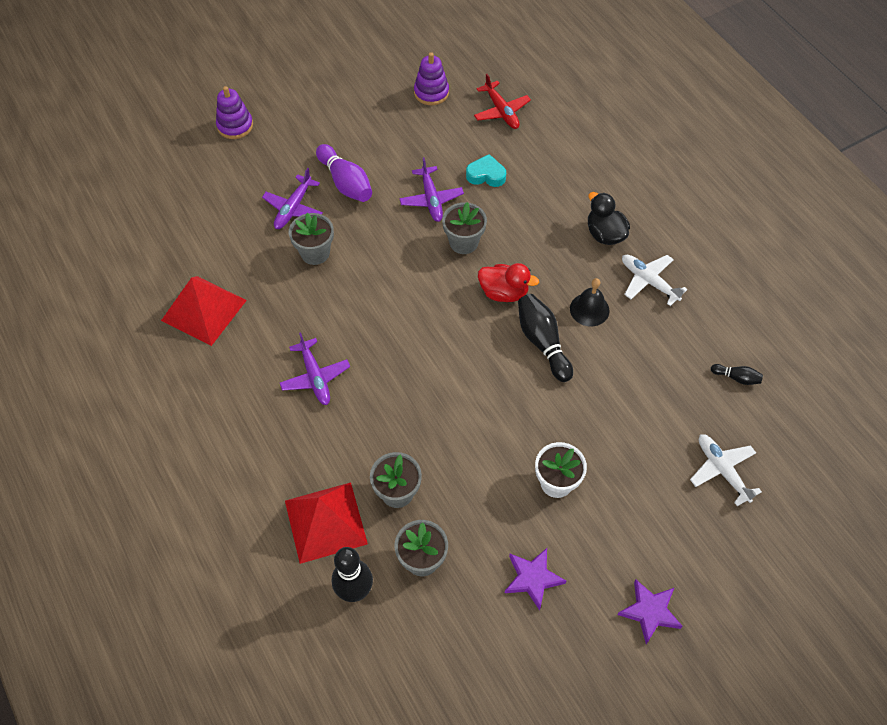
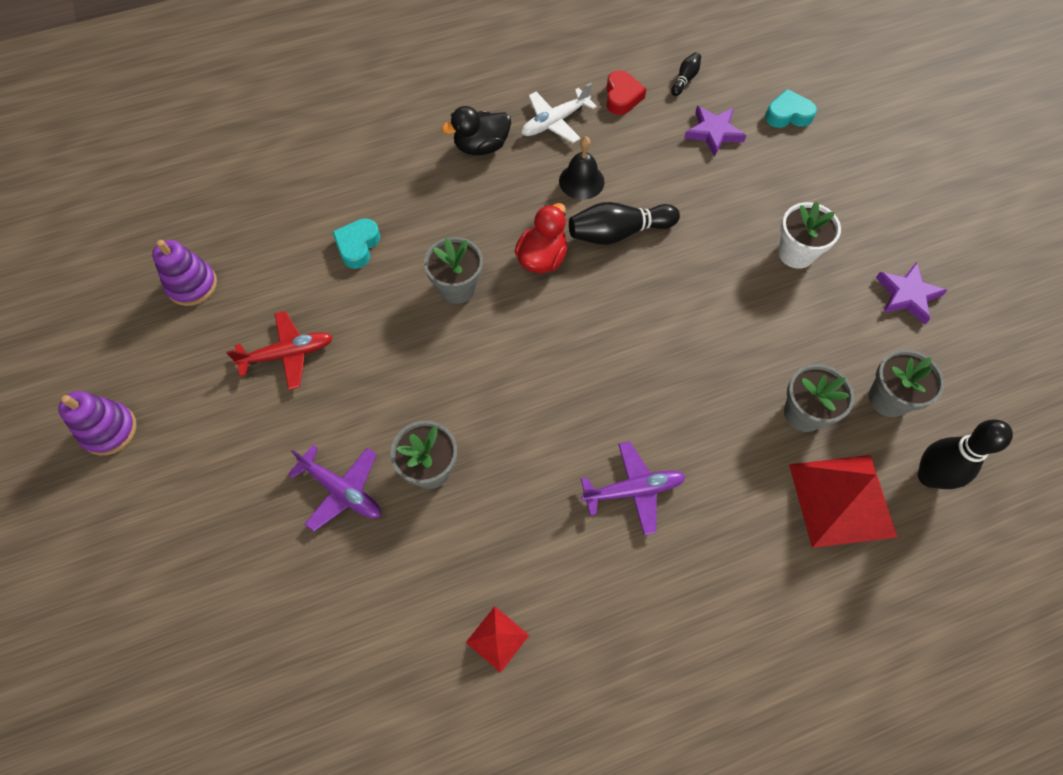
camera: 80 degrees left, 5 degrees up
red pyramid [161,276,247,346] -> red pyramid [466,606,529,673], size x0.49
purple stacking toy [216,86,253,139] -> purple stacking toy moved to [58,391,137,456]
purple bowling pin [316,144,372,202] -> none
purple plane [399,157,464,222] -> none
red plane [474,74,531,129] -> red plane moved to [226,311,333,390]
purple star [618,580,683,644] -> purple star moved to [684,106,747,157]
white plane [690,434,762,506] -> turquoise heart [765,89,817,128]
none -> red heart [606,70,646,115]

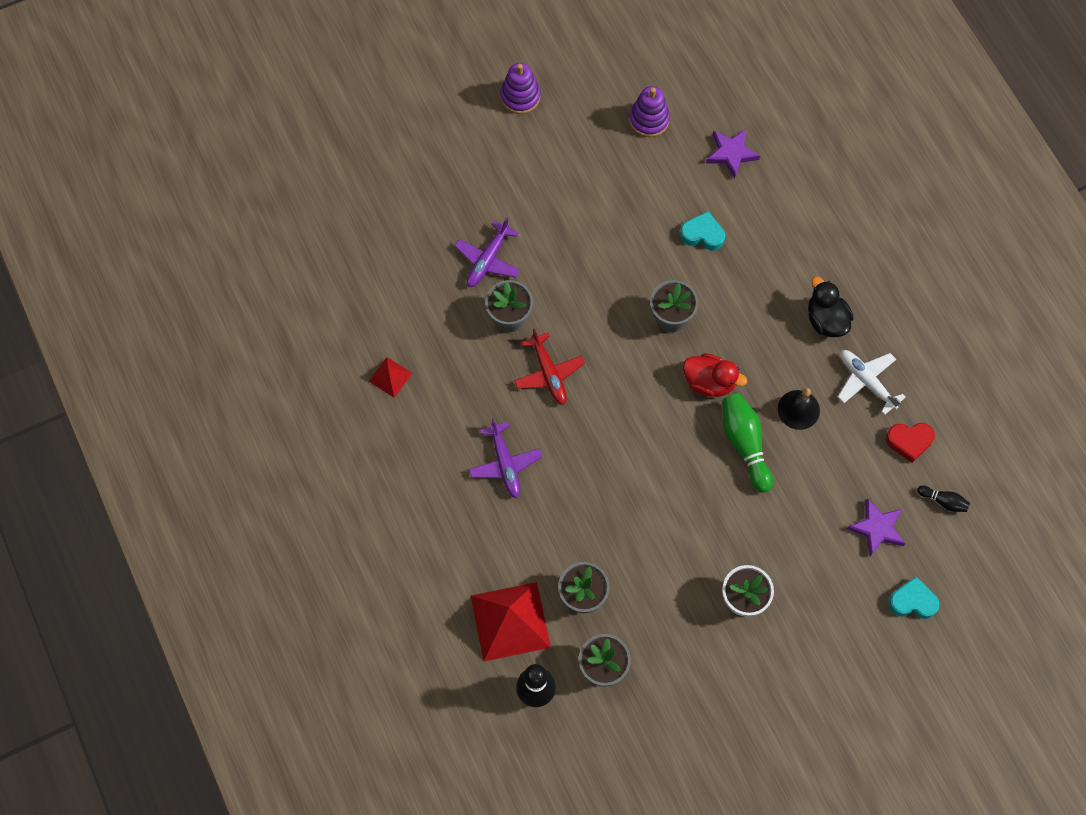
camera: 85 degrees right, 5 degrees up
red plane [226,311,333,390] -> red plane moved to [514,328,585,405]
black bowling pin [569,202,680,245] -> green bowling pin [723,393,773,493]
turquoise heart [765,89,817,128] -> turquoise heart turned 75 degrees counterclockwise [888,577,939,619]
purple star [876,262,948,324] -> purple star moved to [706,129,760,179]

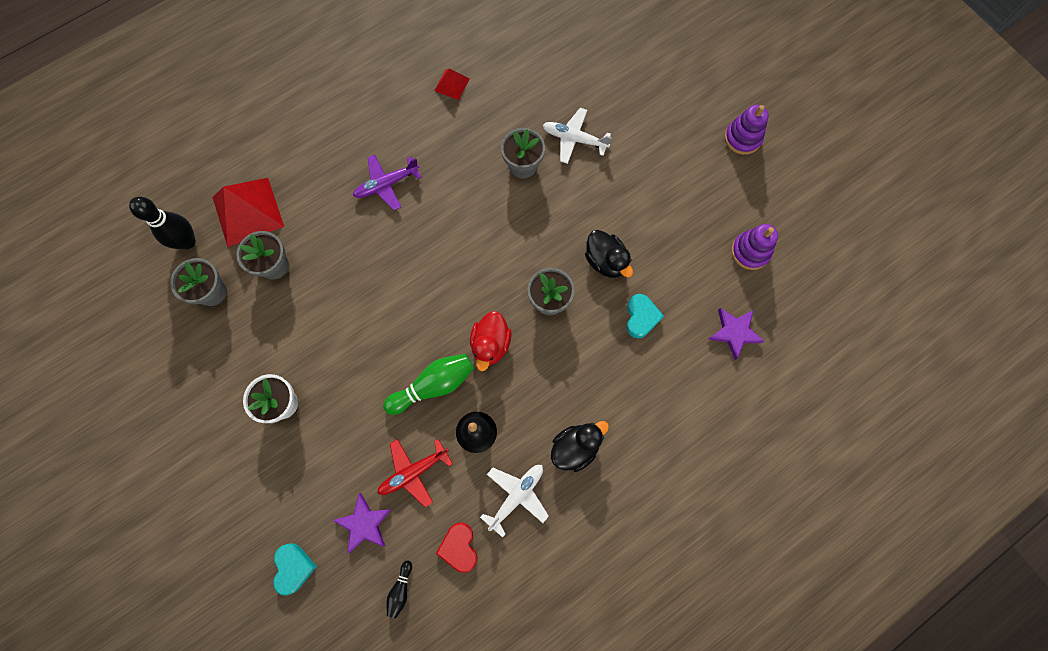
camera: 80 degrees right, 5 degrees up
purple plane [454,217,520,287] -> white plane [543,108,612,164]
red plane [514,328,585,405] -> red plane moved to [377,439,453,507]
none -> black duck [585,230,633,278]

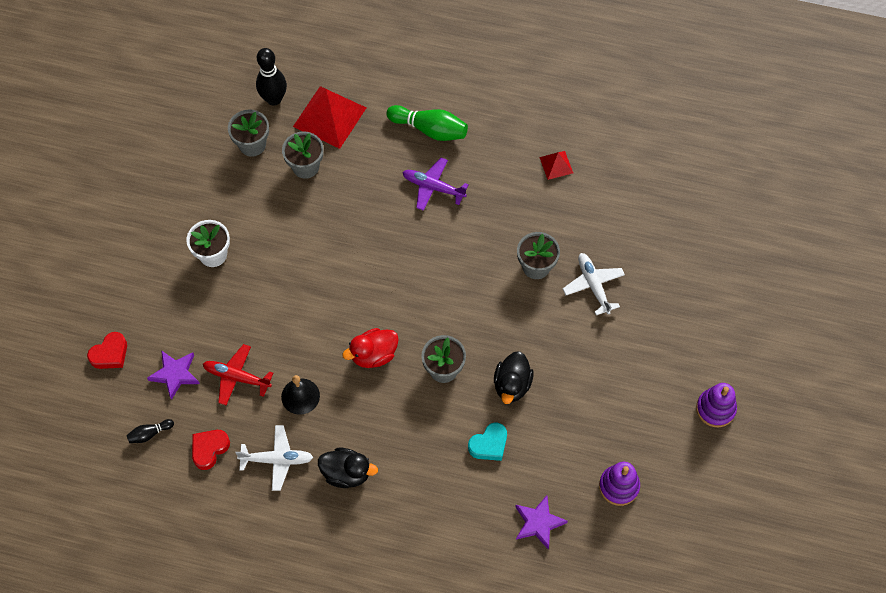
camera: 50 degrees right, 10 degrees down
turquoise heart [273,543,317,596] -> red heart [87,332,127,369]
green bowling pin [383,354,474,415] -> green bowling pin moved to [386,105,468,141]

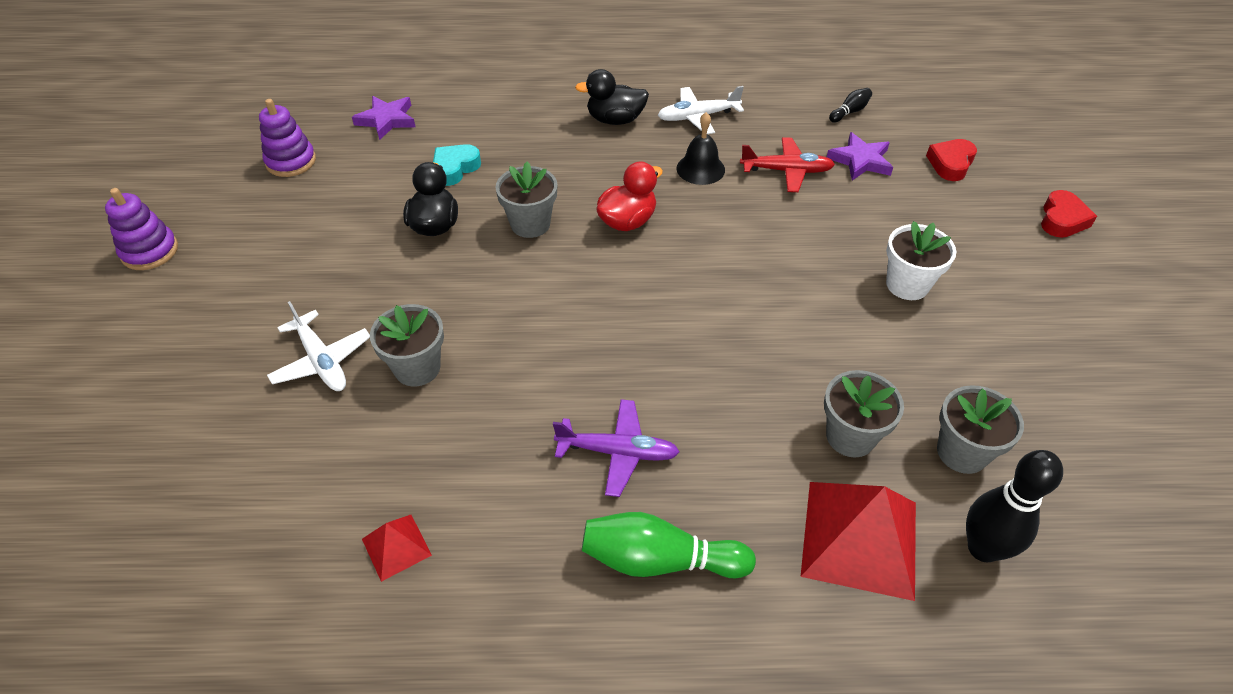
camera: 165 degrees right, 15 degrees down
red heart [192,430,230,470] -> red heart moved to [1041,190,1097,238]

